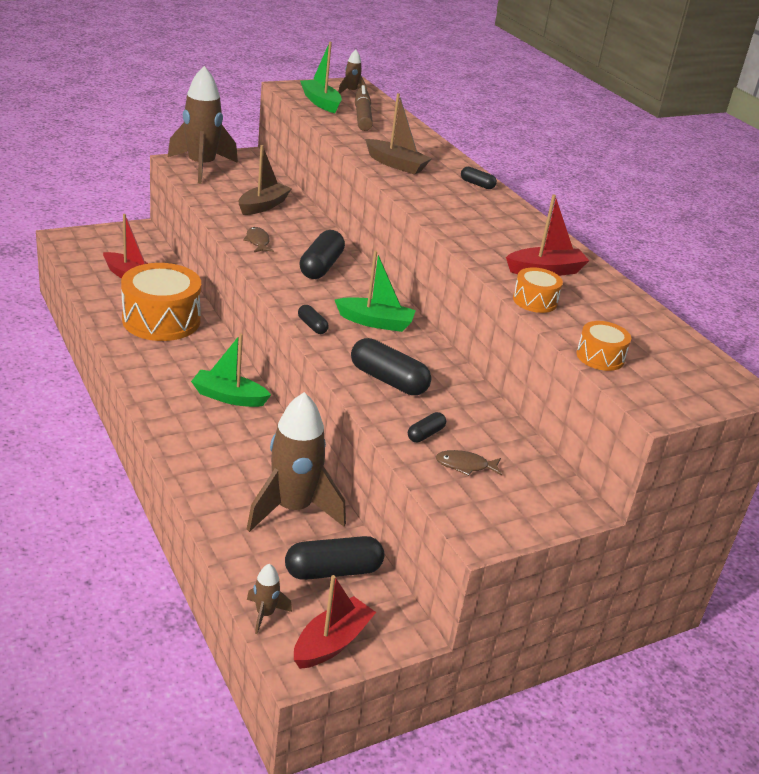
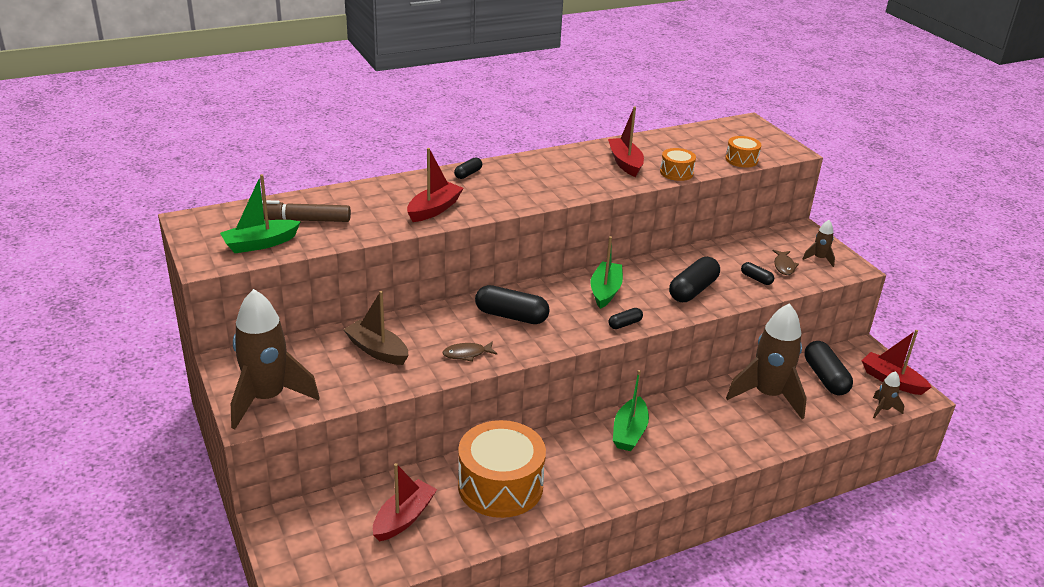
camera: 85 degrees left, 0 degrees up
brown rocket [338,49,367,93] -> brown rocket moved to [803,220,835,267]
brown boat [365,93,432,175] -> red boat [407,148,464,222]

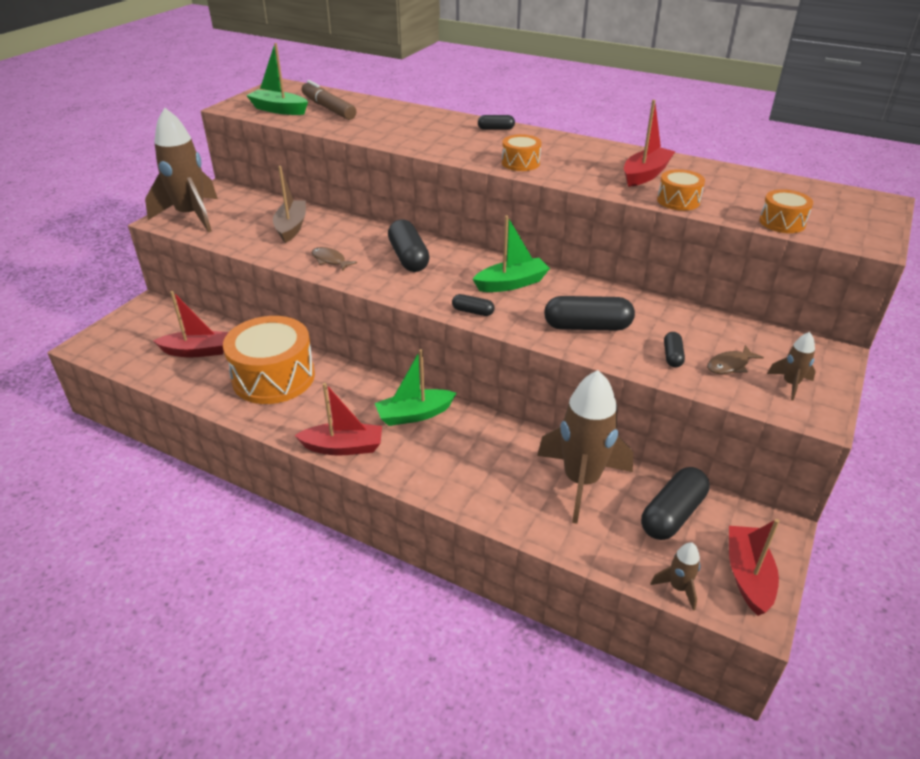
camera: 55 degrees right, 5 degrees up
red boat [407,148,464,222] -> red boat moved to [294,383,382,456]
none -> orange drum [502,134,541,171]

